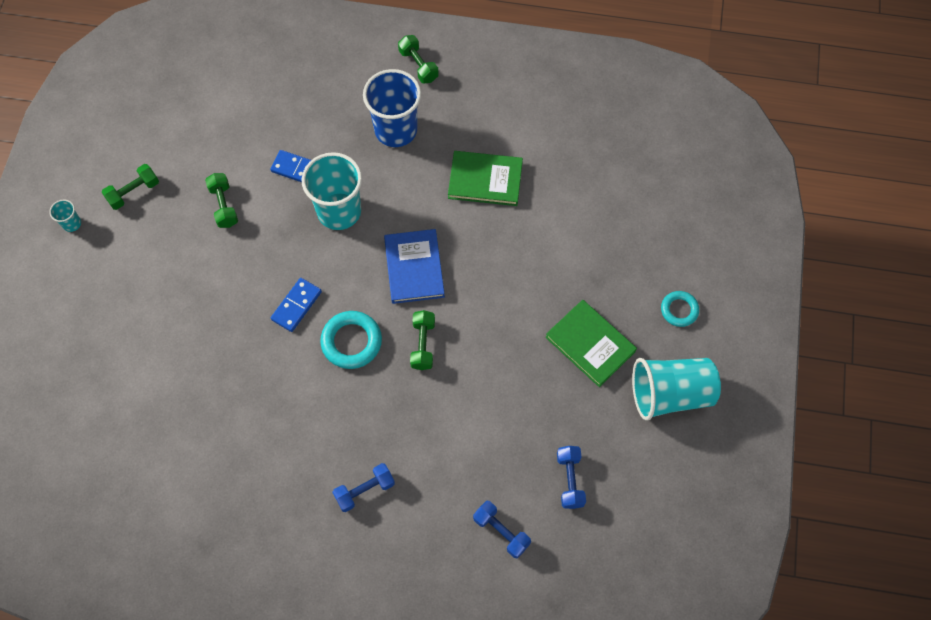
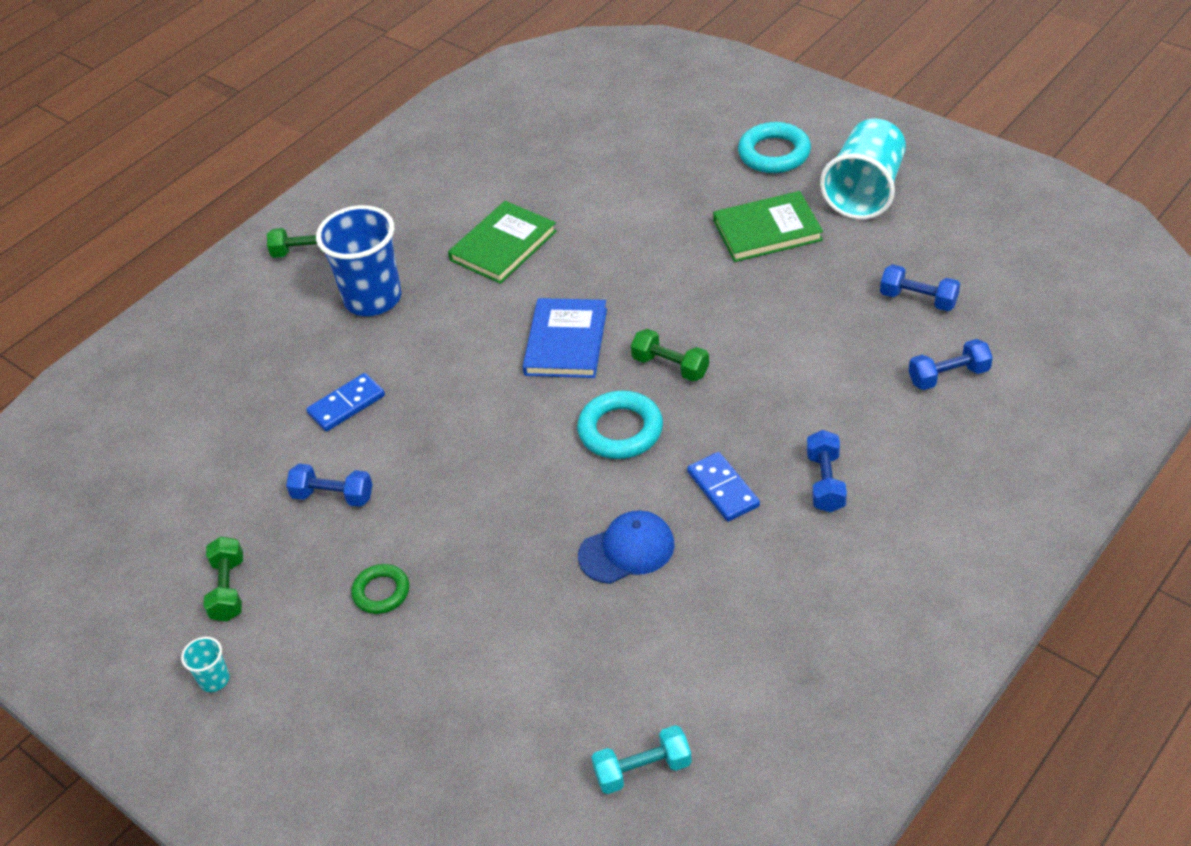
camera: 55 degrees left, 20 degrees down
green dumbbell [205,173,238,228] -> blue dumbbell [286,464,373,507]
blue domino [271,278,322,332] -> blue domino moved to [687,452,760,522]
turquoise cup [302,152,362,230] -> none
blue book [384,229,445,304] -> blue book turned 75 degrees clockwise [523,298,607,378]
turquoise ring [661,291,699,327] -> turquoise ring [738,122,811,173], size x1.58
none -> green ring [351,564,409,614]
none -> blue cap [578,510,675,584]
none -> turquoise dumbbell [591,725,692,794]

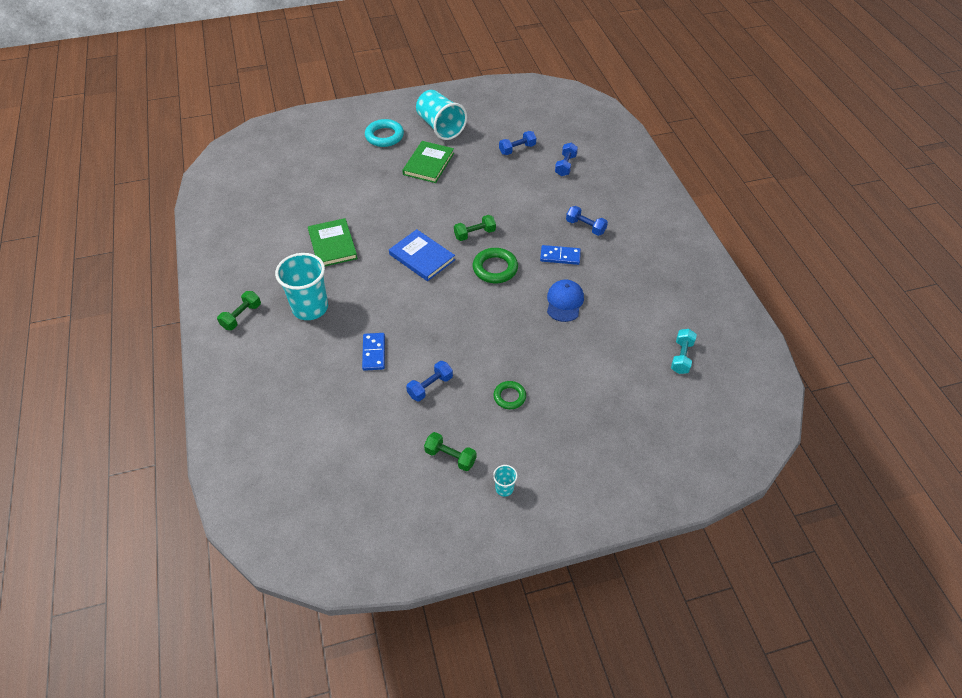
camera: 60 degrees left, 5 degrees up
blue cup [316,205,401,316] -> turquoise cup [275,253,328,320]
turquoise ring [577,391,663,459] -> green ring [473,248,518,283]

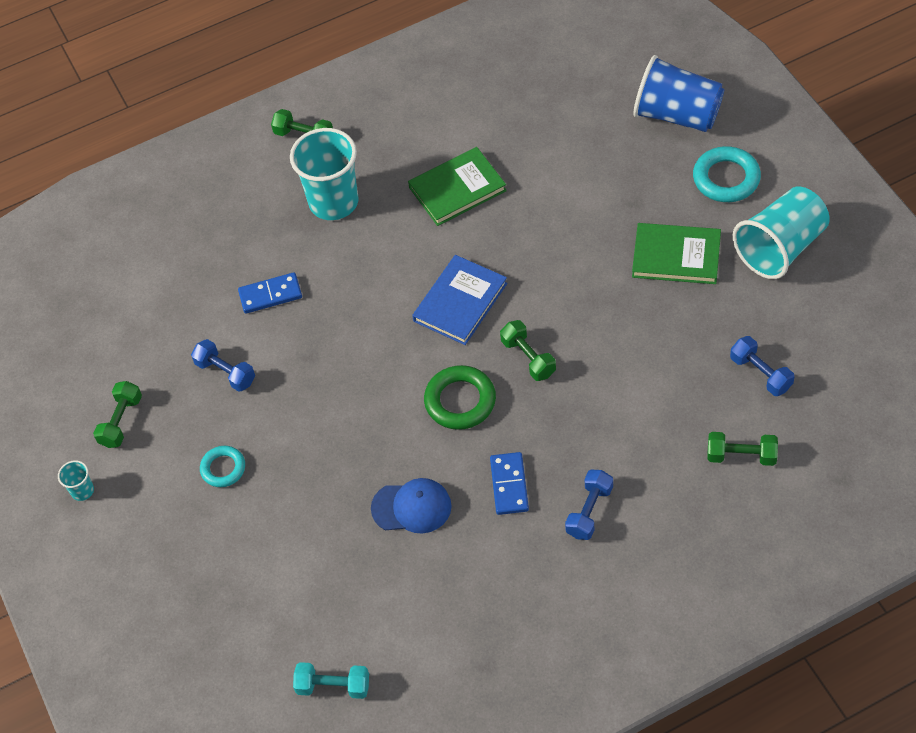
camera: 85 degrees right, 5 degrees up
green ring [493,381,526,409] -> turquoise ring [200,446,245,487]
blue dumbbell [555,142,578,176] -> green dumbbell [708,432,778,466]
none -> blue cup [633,55,724,132]

